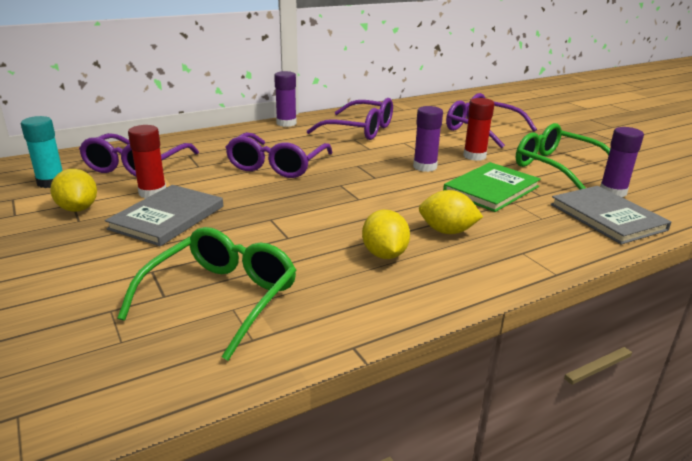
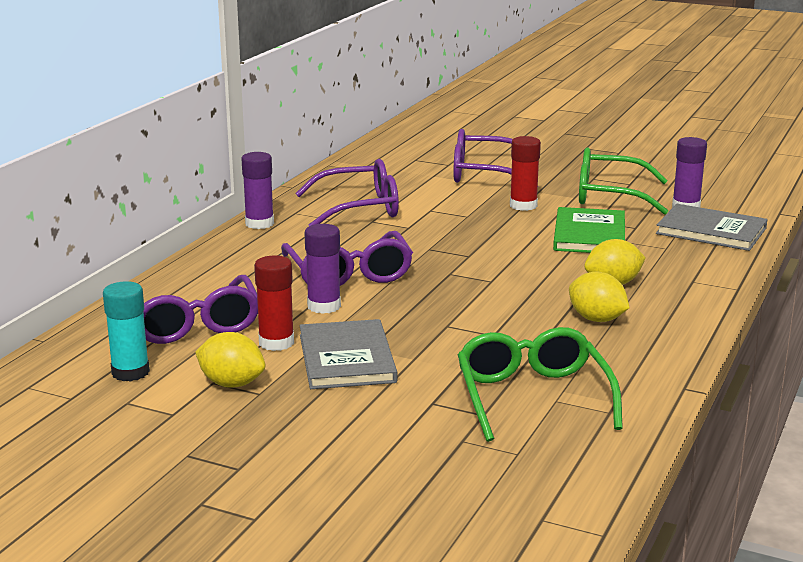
camera: 35 degrees left, 5 degrees down
purple glue stick [413,106,443,172] -> purple glue stick moved to [305,224,341,314]

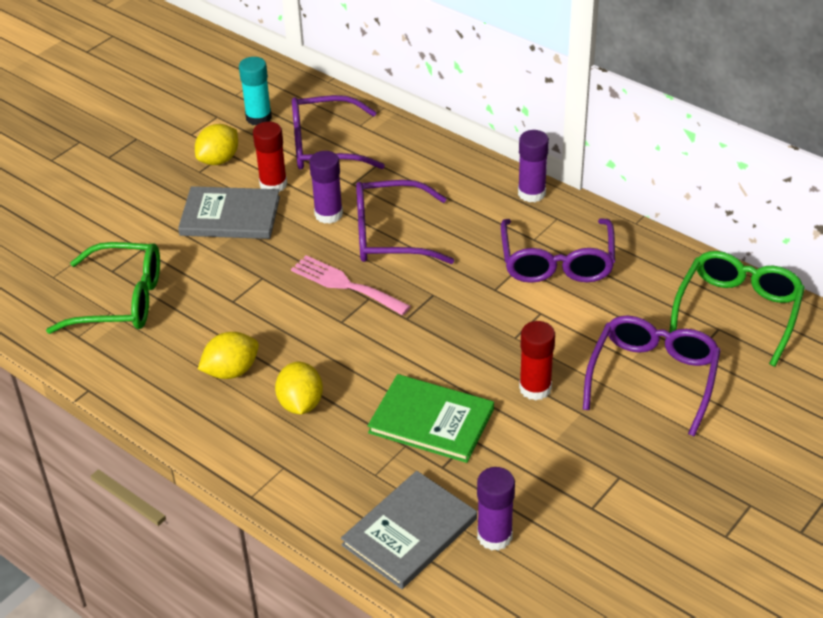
camera: 105 degrees right, 20 degrees up
green glasses [579,147,668,215] -> green glasses moved to [669,251,805,367]
none -> pink fork [291,255,411,315]

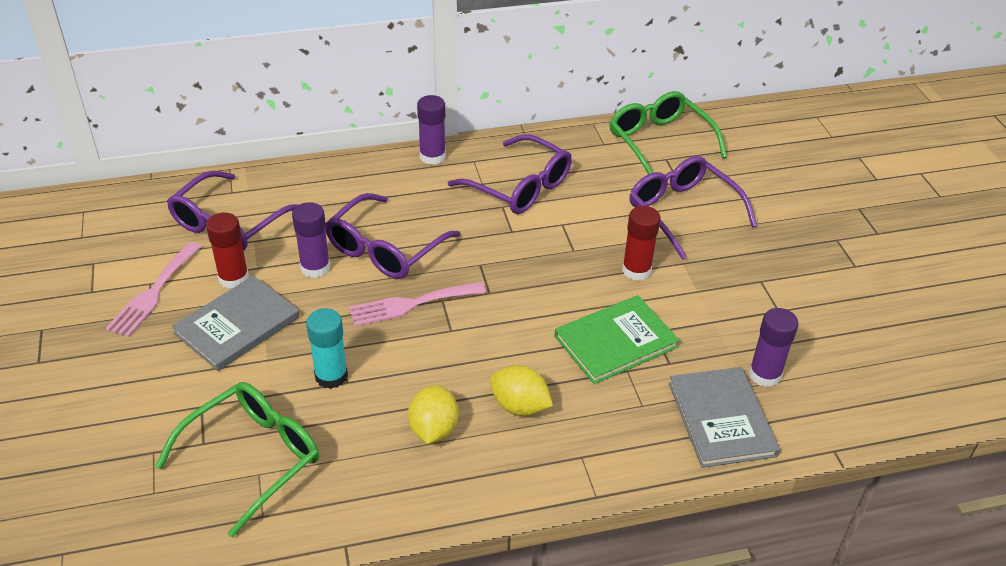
camera: 55 degrees left, 0 degrees up
yellow lemon [195,124,238,165] -> pink fork [105,242,201,337]
turquoise glue stick [239,57,272,125] -> turquoise glue stick moved to [306,308,348,389]

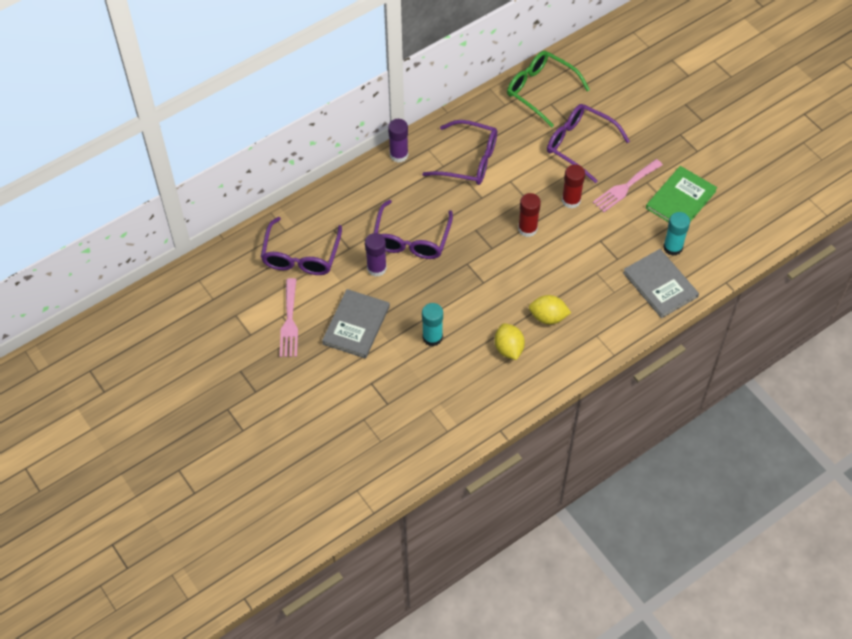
camera: 20 degrees left, 15 degrees up
green glasses [155,382,319,537] -> none
red glue stick [206,212,249,289] -> red glue stick moved to [518,193,541,237]
pink fork [349,282,486,326] -> pink fork moved to [593,159,663,212]
green book [555,295,680,384] -> green book moved to [646,166,717,222]
purple glue stick [749,308,798,387] -> turquoise glue stick [663,212,690,256]

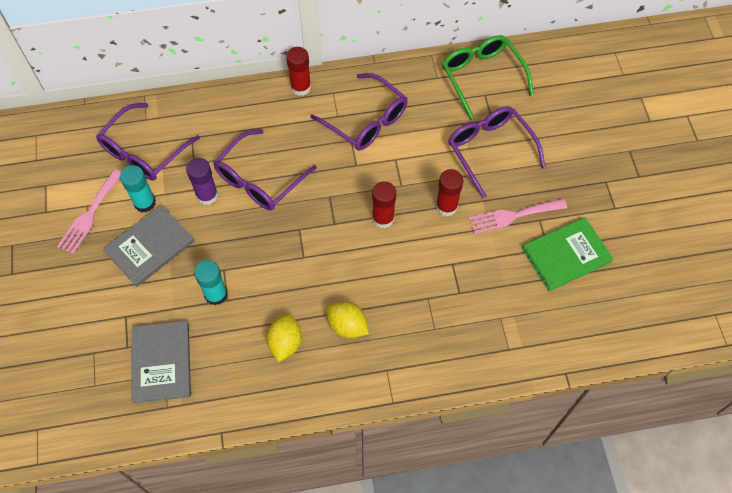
camera: 25 degrees right, 5 degrees up
purple glue stick [388,119,408,163] -> red glue stick [286,47,311,96]
grey book [623,249,699,318] -> grey book moved to [132,321,191,404]
turquoise glue stick [663,212,690,256] -> turquoise glue stick moved to [120,165,156,212]

